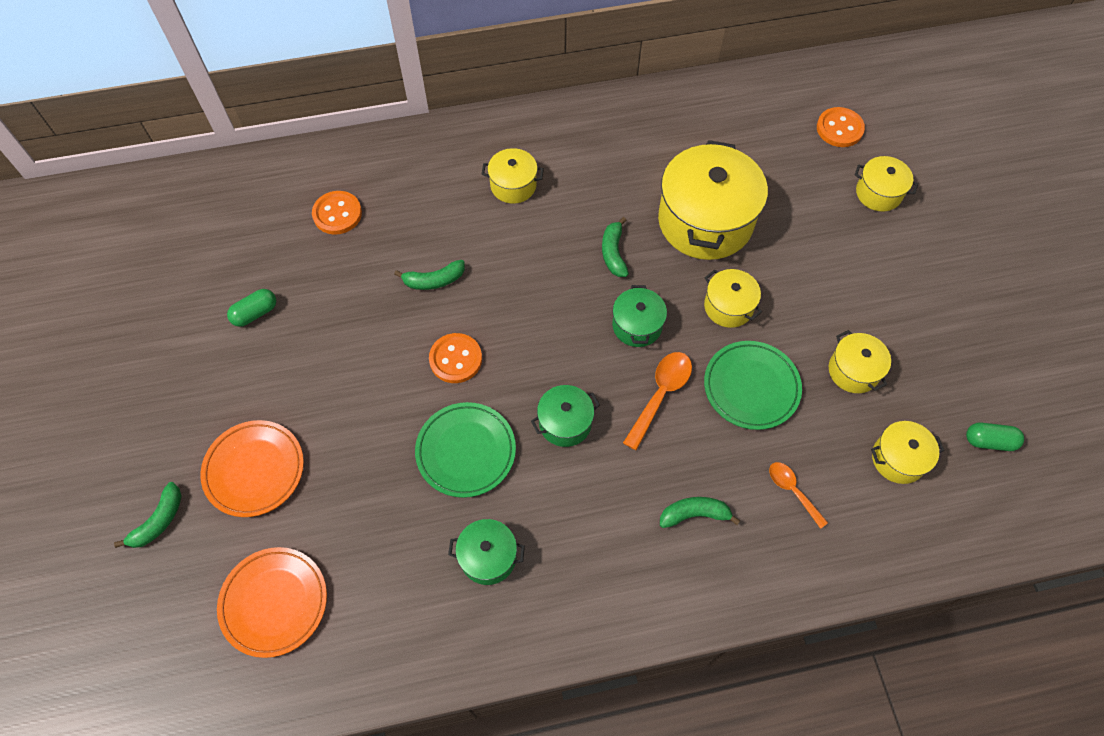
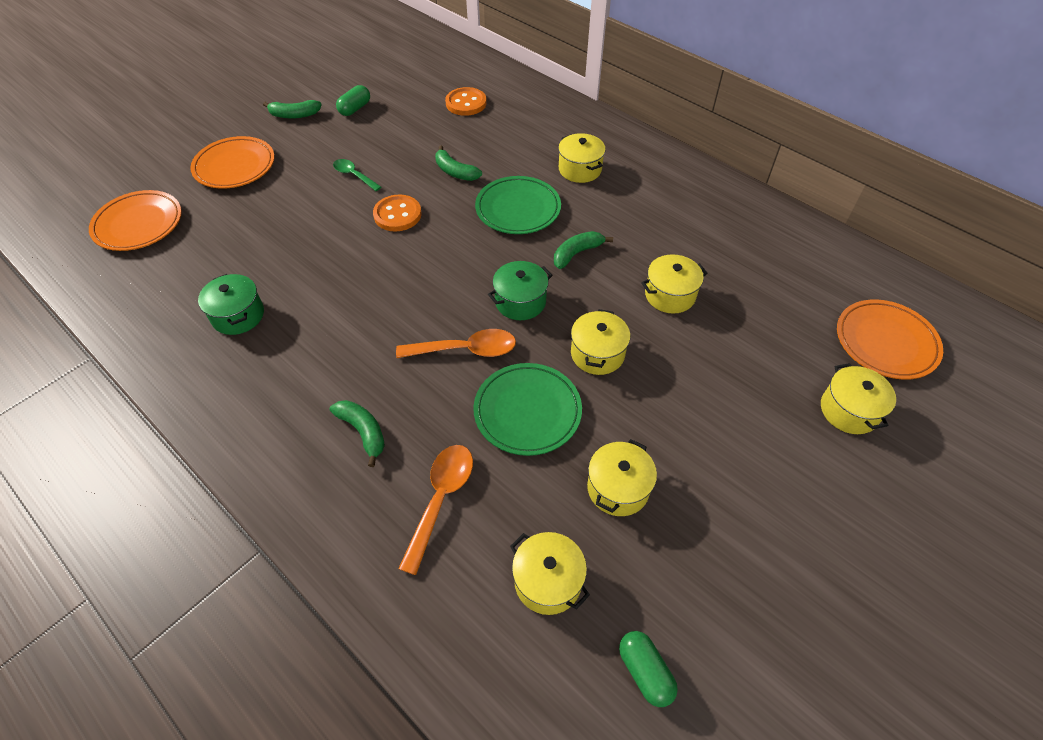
camera: 55 degrees right, 10 degrees down
green banana [114,482,182,548] -> green banana moved to [263,100,322,119]
green capsule [227,289,276,327] -> green capsule turned 75 degrees counterclockwise [336,85,370,116]
green plate [415,402,516,498] -> green plate moved to [475,176,561,234]
green pot [531,385,600,447] -> none
yellow pot [658,140,768,260] -> yellow pot [641,254,708,314], size x0.50
orange spoon [769,462,828,529] -> orange spoon [398,445,473,575], size x1.55
orange button [817,107,865,147] -> orange plate [837,299,943,380]
none -> green spoon [333,159,381,191]

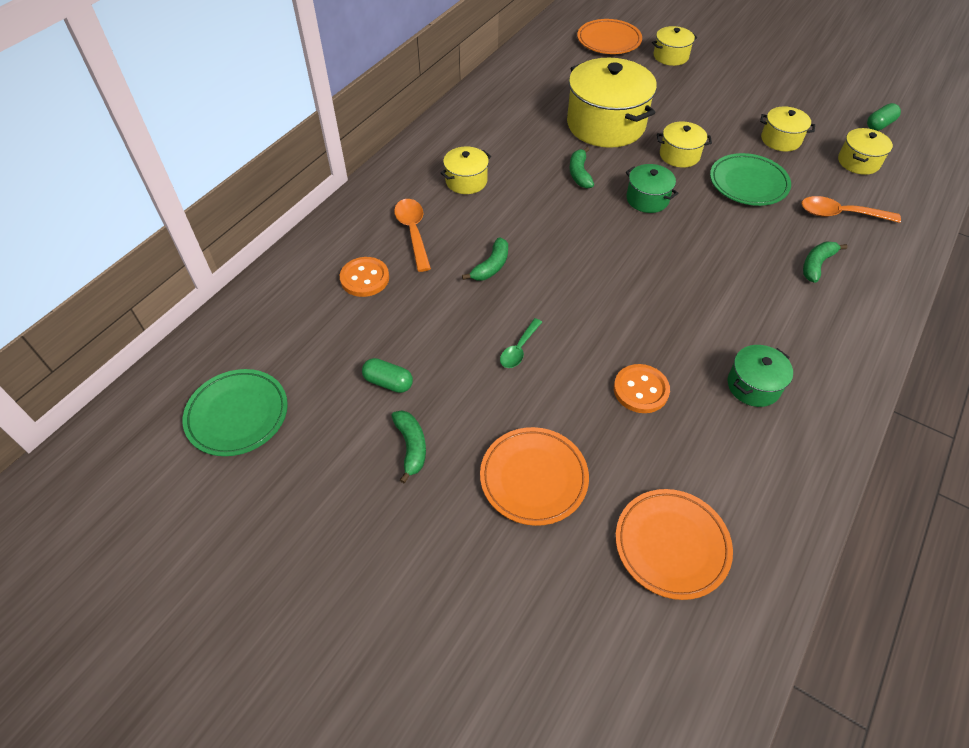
camera: 100 degrees left, 0 degrees up
orange button [373,195,422,231] -> orange button moved to [614,364,670,413]
orange spoon [396,329,516,358] -> orange spoon moved to [394,199,431,272]
green plate [475,176,561,234] -> green plate moved to [183,369,288,456]
green banana [554,231,613,269] -> green banana turned 45 degrees clockwise [569,147,594,189]
yellow pot [641,254,708,314] -> yellow pot [567,58,657,148], size x2.02

